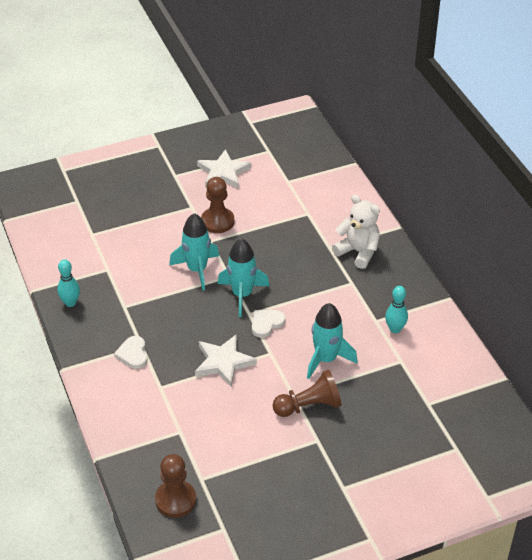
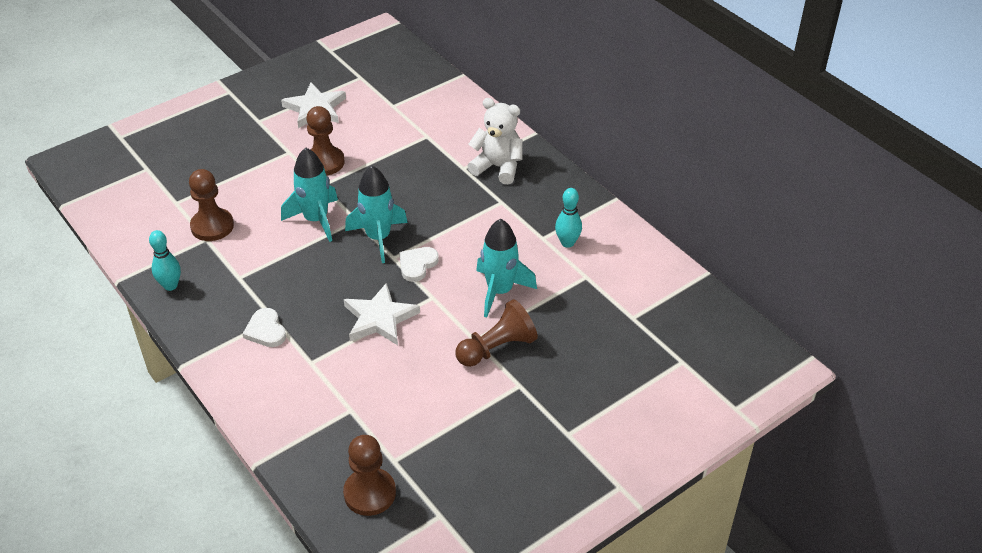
camera: 15 degrees left, 0 degrees up
none -> brown pawn [189,169,234,241]

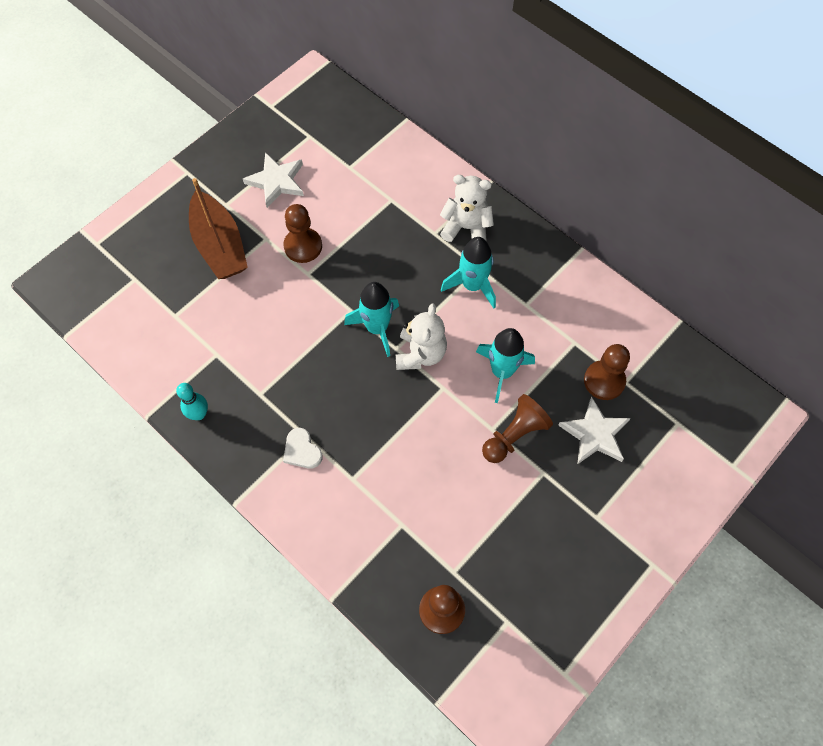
camera: 10 degrees left, 20 degrees up
brown pawn [189,169,234,241] -> brown pawn moved to [584,344,630,400]
turquoise rocket [281,148,338,242] -> turquoise rocket moved to [441,237,496,308]
white star [344,283,420,345] -> white star moved to [558,396,631,464]
white heart [399,247,439,282] -> white teddy bear [396,303,447,370]
turquoise bowling pin [555,188,582,248] -> none
none -> brown boat [189,178,248,279]

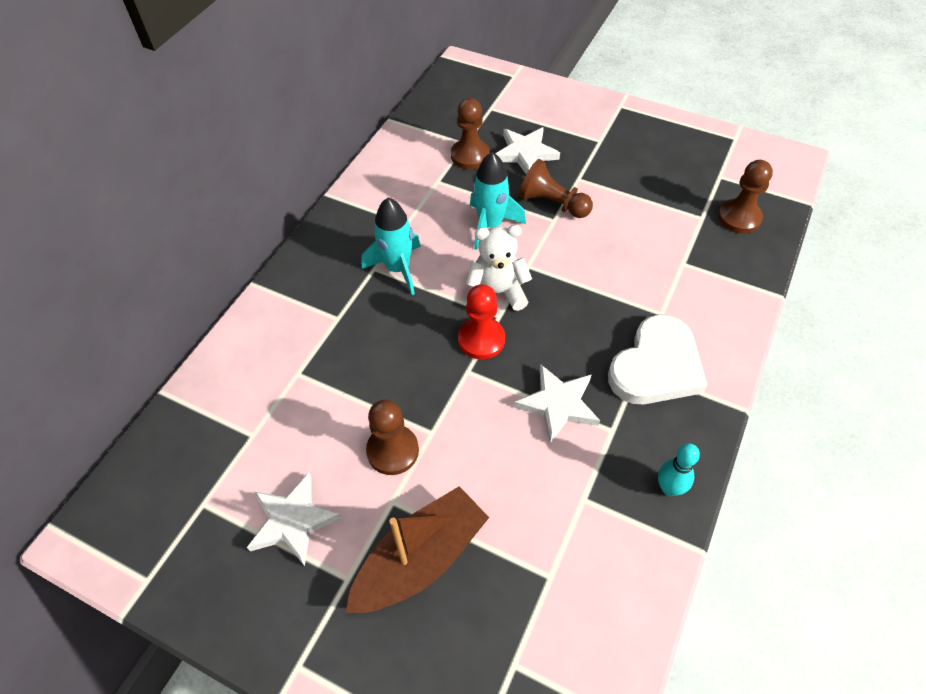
camera: 105 degrees left, 10 degrees down
white heart [283,428,323,469] -> white heart [608,314,707,404], size x2.09
turquoise rocket [344,282,399,357] -> red pawn [458,284,505,359]
white teddy bear [440,175,494,242] -> none
none -> white star [514,364,600,443]

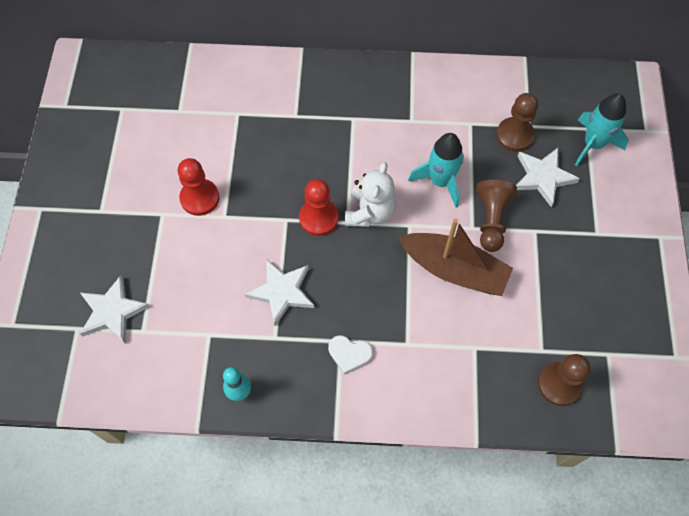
camera: 65 degrees right, 10 degrees up
white star [247,473,342,566] -> white star moved to [80,275,150,343]
brown boat [346,486,489,613] -> brown boat moved to [398,218,513,296]
turquoise rocket [362,198,421,295] -> turquoise rocket moved to [575,93,628,166]
brown pawn [366,400,419,475] -> red pawn [178,158,220,216]
white teddy bear [466,225,532,311] -> white teddy bear turned 45 degrees clockwise [345,162,396,227]
white heart [608,314,707,404] -> white heart [328,335,373,375], size x0.48

